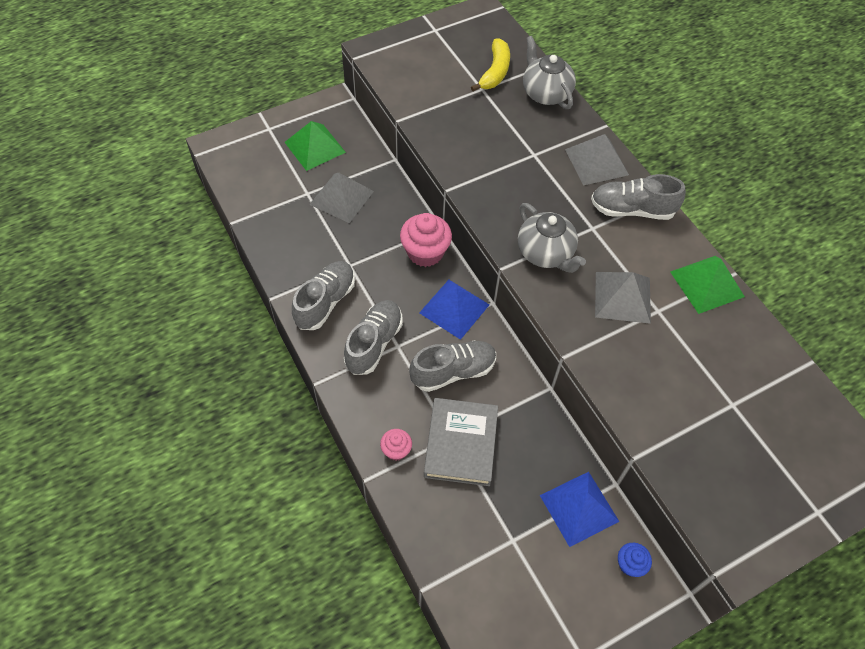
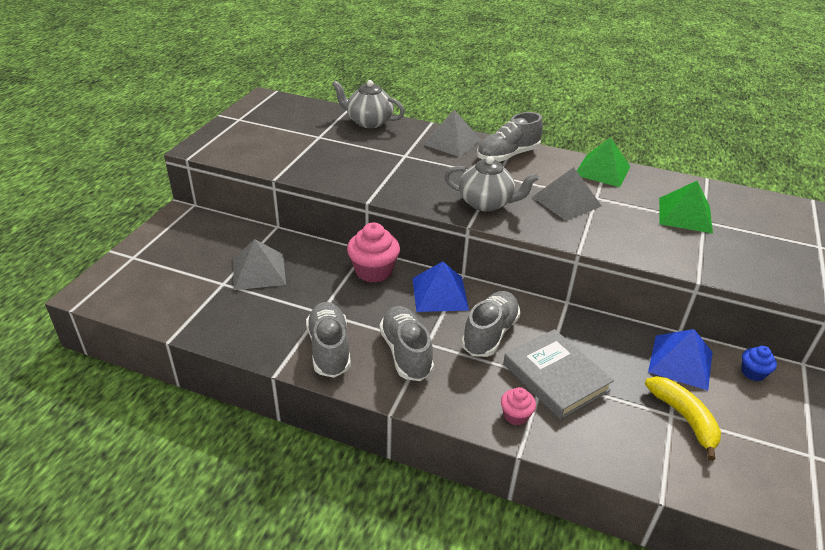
camera: 40 degrees left, 20 degrees down
green pyramid [285,121,346,171] -> green pyramid moved to [659,181,713,234]
yellow banana [471,38,510,91] -> yellow banana moved to [645,376,721,461]

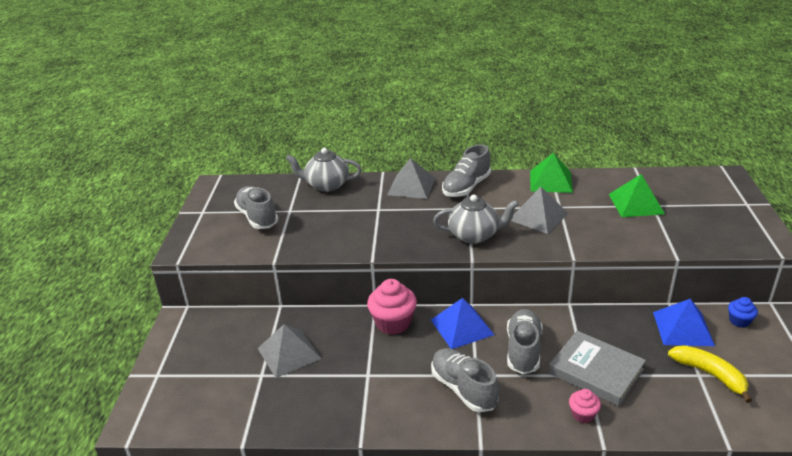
camera: 15 degrees left, 5 degrees down
grey shoe [306,302,351,378] -> grey shoe moved to [234,186,278,229]

